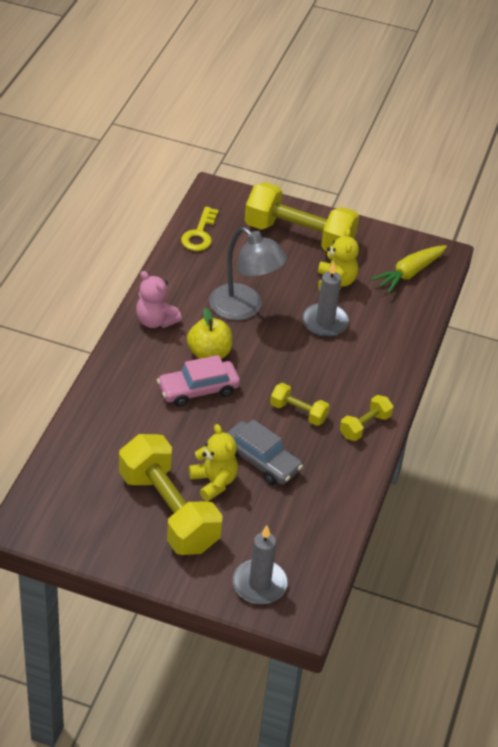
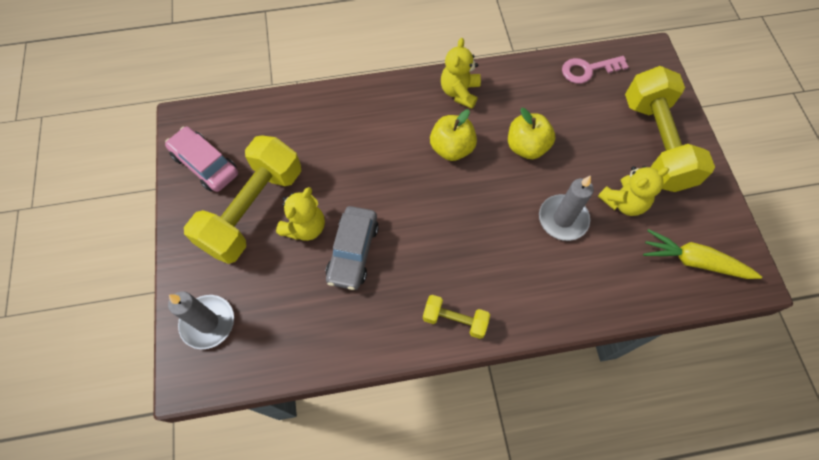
camera: 65 degrees right, 20 degrees up
pink teddy bear [136,271,182,328] -> yellow teddy bear [441,38,481,109]
pink car [157,355,240,407] -> pink car moved to [165,127,238,192]
yellow key [181,207,219,251] -> pink key [562,56,628,84]
grey lamp [209,227,287,320] -> yellow apple [508,108,555,159]
yellow dumbbell [270,383,329,426] -> none

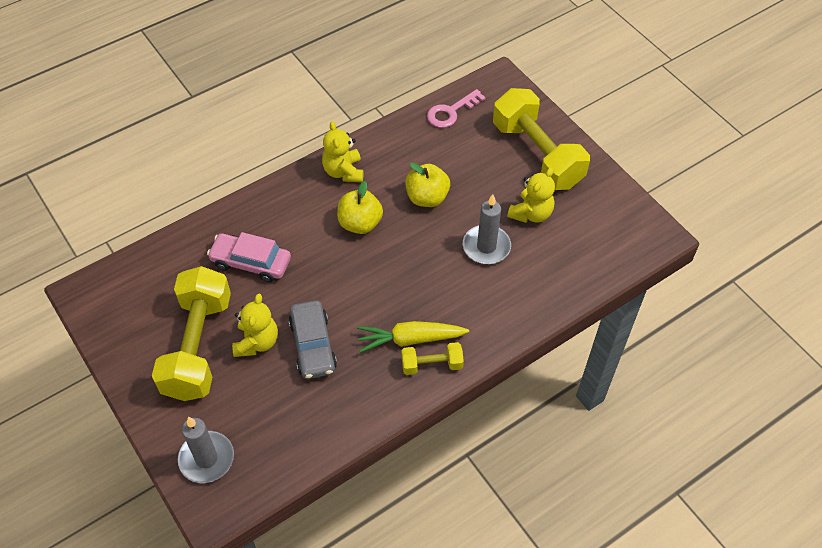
camera: 25 degrees left, 10 degrees down
pink car [165,127,238,192] -> pink car moved to [207,232,291,282]
yellow carrot [643,229,762,279] -> yellow carrot moved to [357,321,469,353]

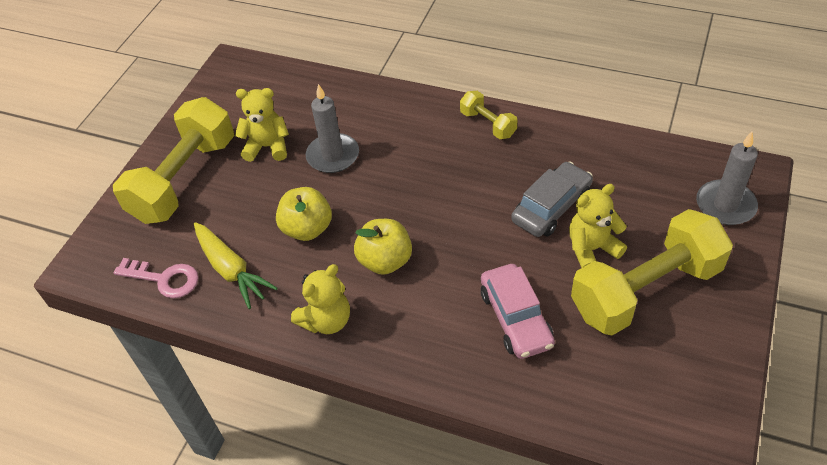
camera: 120 degrees left, 5 degrees down
yellow carrot [357,321,469,353] -> yellow carrot moved to [194,222,278,309]

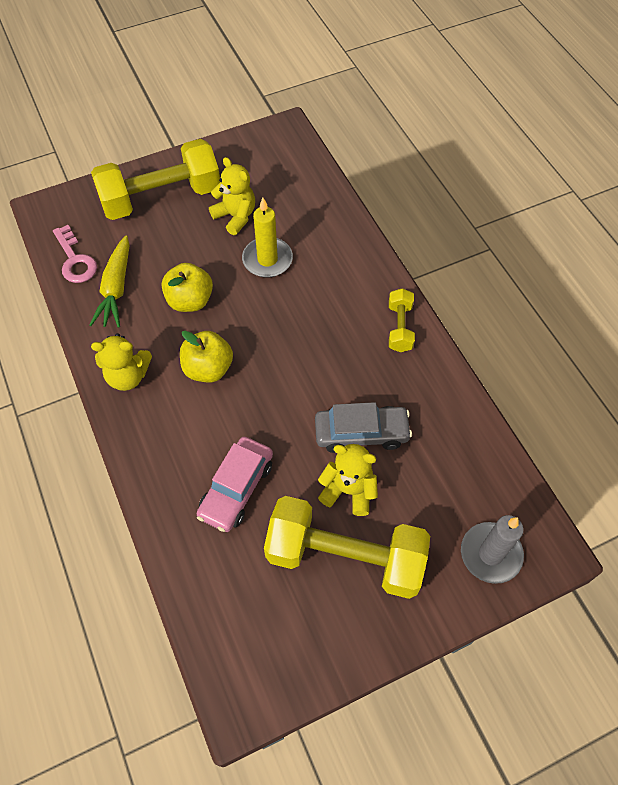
camera: 40 degrees right, 10 degrees up
grey candle [306,84,359,173] -> yellow candle [242,198,293,277]

